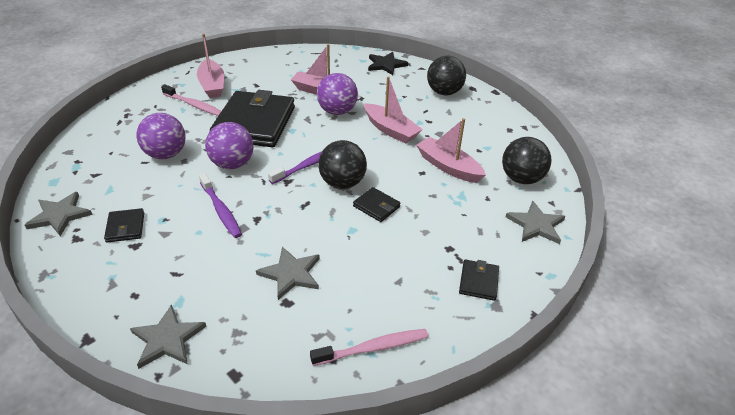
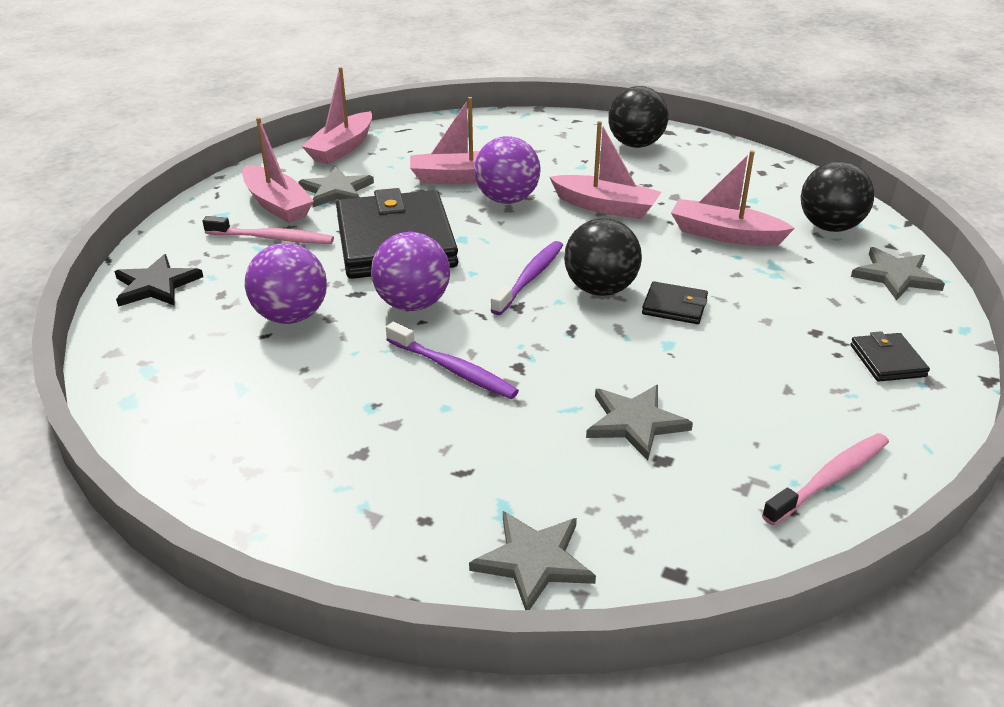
camera: 20 degrees left, 5 degrees down
grey star [25,192,93,236] -> grey star moved to [298,167,374,207]
black wallet [104,208,144,243] -> none
black star [368,52,408,75] -> black star moved to [114,254,203,307]
none -> pink boat [302,67,373,164]

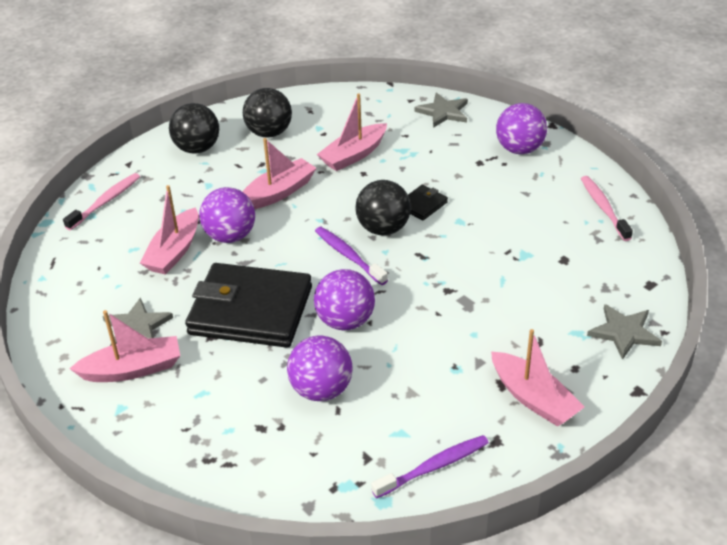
camera: 65 degrees left, 5 degrees up
black star [114,254,203,307] -> none
pink toothbrush [203,216,334,244] -> pink toothbrush moved to [63,173,140,230]
pink boat [302,67,373,164] -> pink boat moved to [491,329,585,427]
purple toothbrush [386,322,519,399] -> purple toothbrush moved to [371,435,489,498]
grey star [586,385,693,461] -> none
black ball [801,161,874,232] -> black ball moved to [243,88,292,138]
black wallet [851,331,930,382] -> purple ball [496,103,547,154]

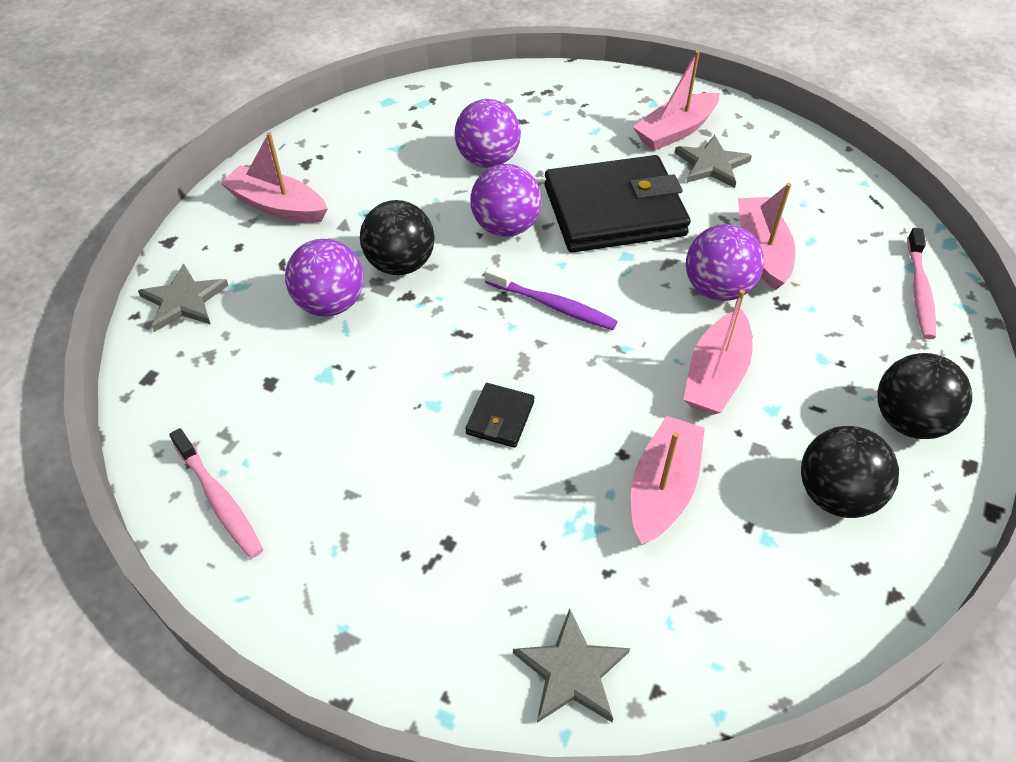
camera: 155 degrees right, 10 degrees up
black ball [355,180,411,235] -> black ball moved to [360,200,435,275]
purple toothbrush [371,435,489,498] -> none
purple ball [496,103,547,154] -> purple ball moved to [285,239,364,316]

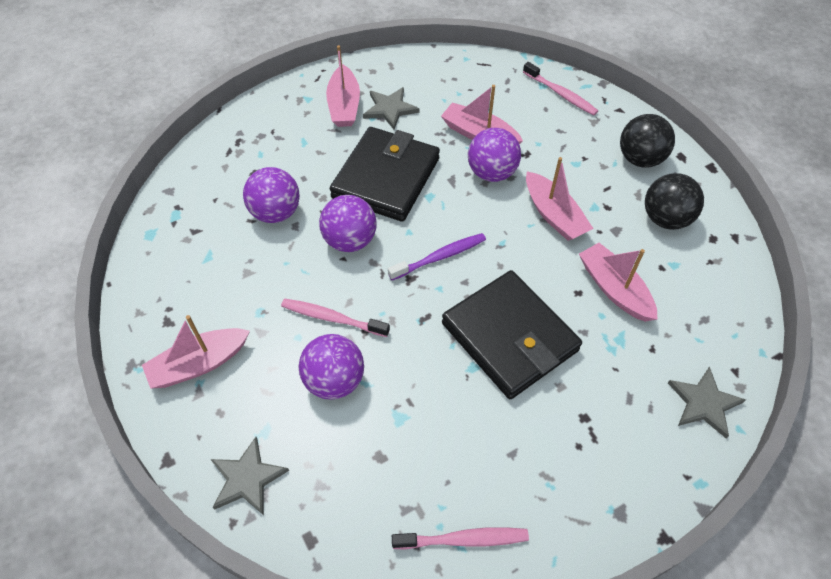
camera: 55 degrees left, 5 degrees up
black ball [360,200,435,275] -> pink toothbrush [281,298,390,337]
black wallet [465,383,534,448] -> black wallet [442,270,582,399], size x2.40

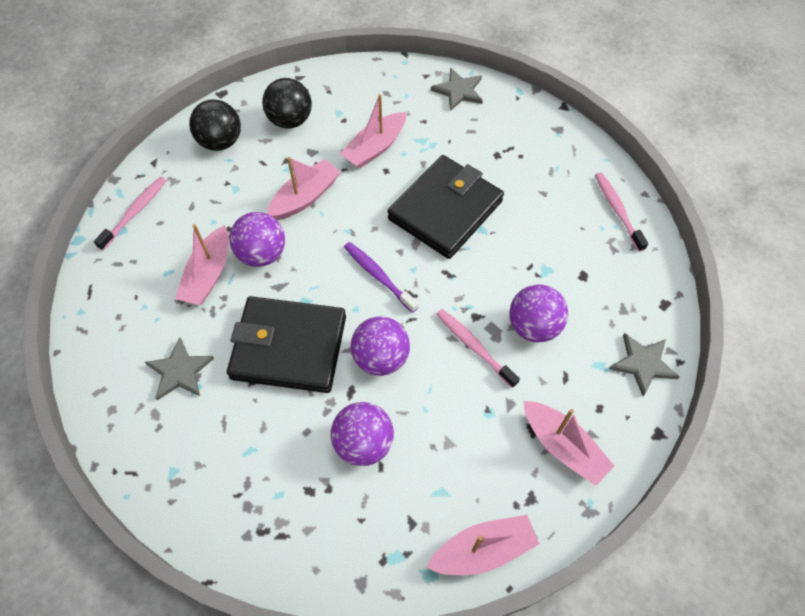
camera: 105 degrees left, 5 degrees up
pink toothbrush [281,298,390,337] -> pink toothbrush turned 135 degrees clockwise [436,309,520,388]
pink boat [326,45,360,127] -> pink boat moved to [426,515,539,575]

